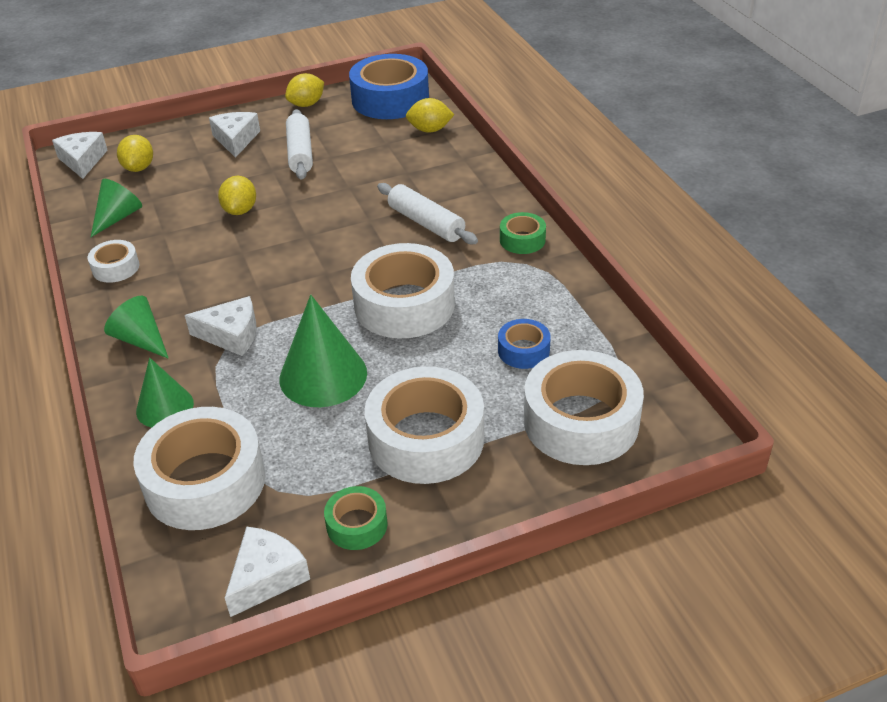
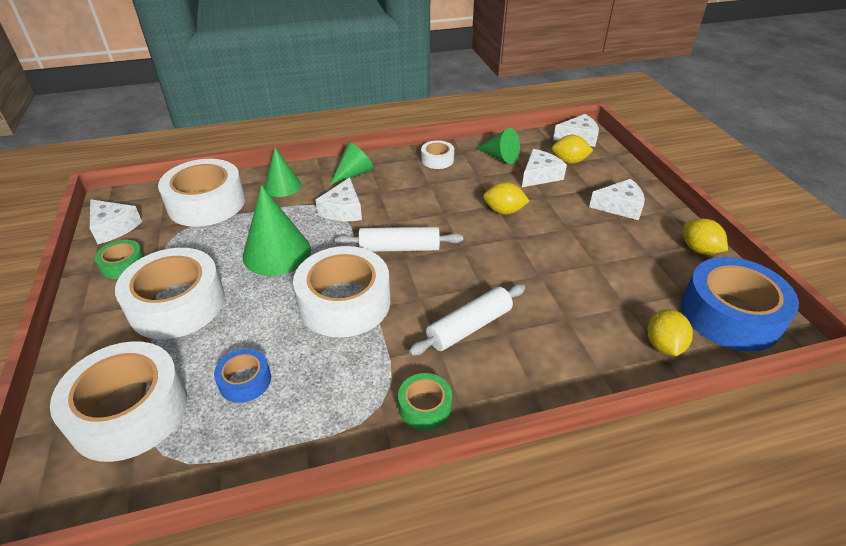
camera: 95 degrees right, 0 degrees up
white rolling pin [286,109,313,180] -> white rolling pin moved to [335,227,463,252]
none -> white cheese [522,149,567,187]

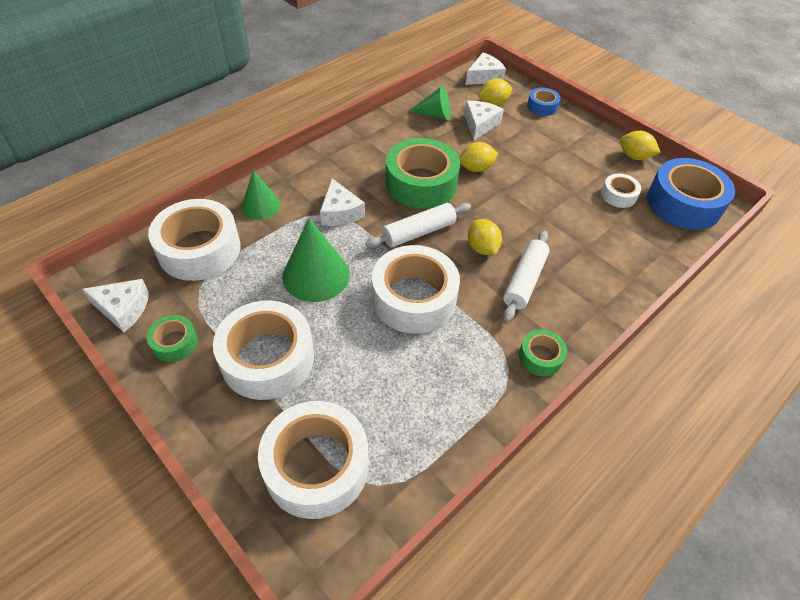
camera: 30 degrees left, 10 degrees up
blue tape [214,349,271,403] -> blue tape moved to [527,87,561,116]
green cone [330,142,374,185] -> none
white tape [421,141,454,169] -> white tape moved to [601,173,641,208]
white cheese [589,179,645,220] -> none
yellow lemon [647,309,693,356] -> yellow lemon moved to [468,219,502,255]
none -> green tape [386,138,460,209]

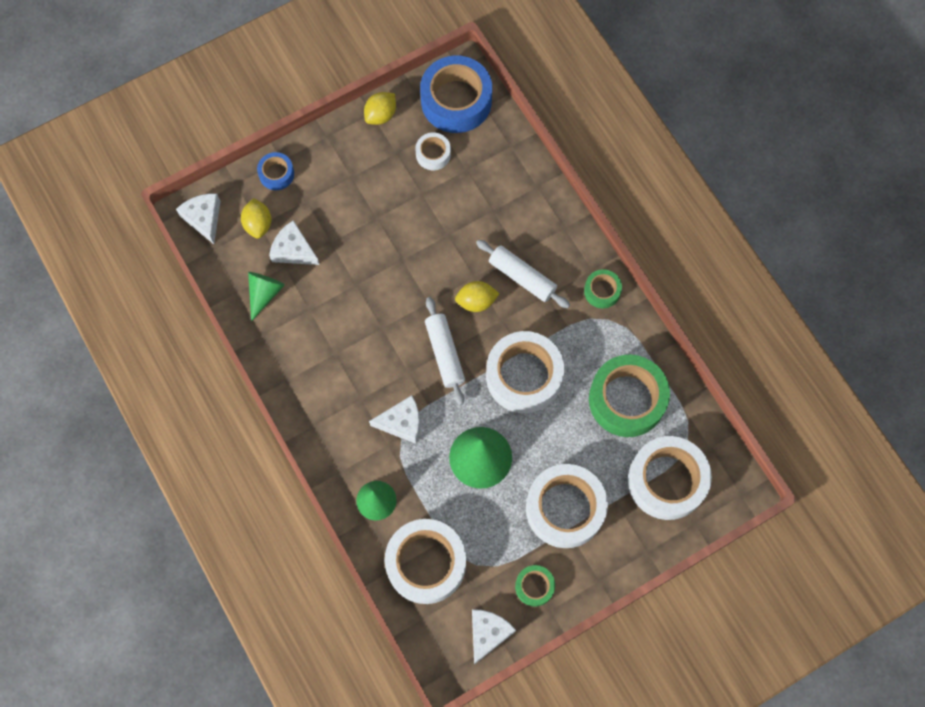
camera: 75 degrees left, 20 degrees up
green tape [386,138,460,209] -> green tape moved to [589,355,670,437]
yellow lemon [459,142,498,172] -> none

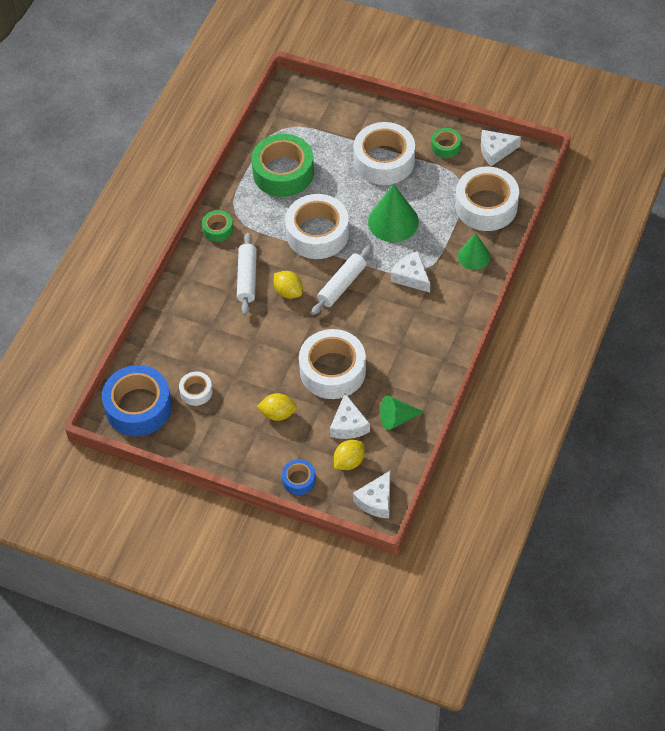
camera: 125 degrees left, 15 degrees down
yellow lemon [364,92,396,125] -> yellow lemon moved to [257,393,297,421]
white tape [628,436,712,520] -> white tape moved to [299,329,366,399]

